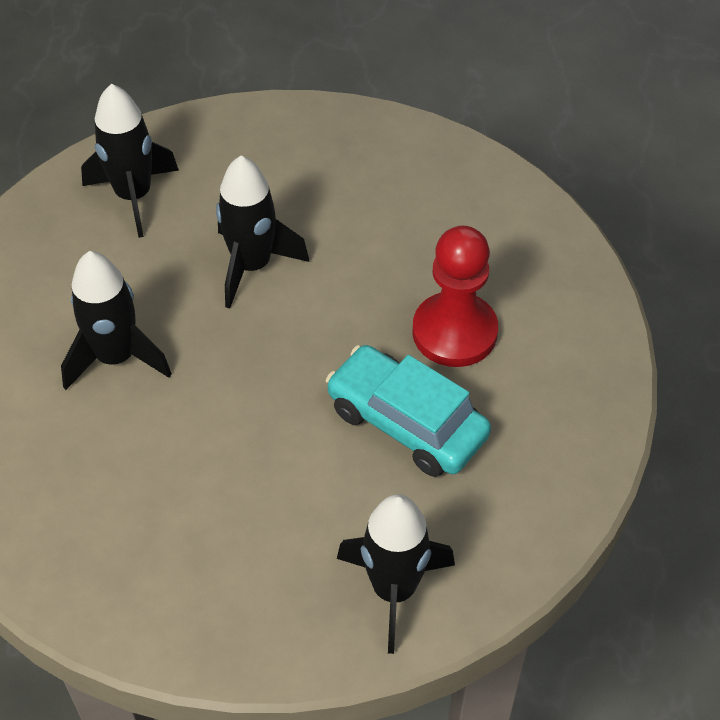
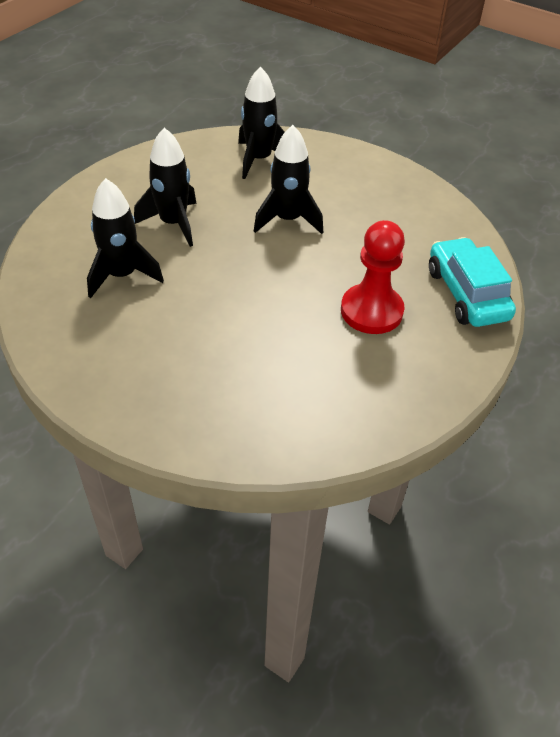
camera: 35 degrees right, 5 degrees down
turquoise car [326,345,491,477] -> turquoise car moved to [429,237,516,327]
black rocket [337,494,455,654] -> black rocket moved to [87,178,164,298]

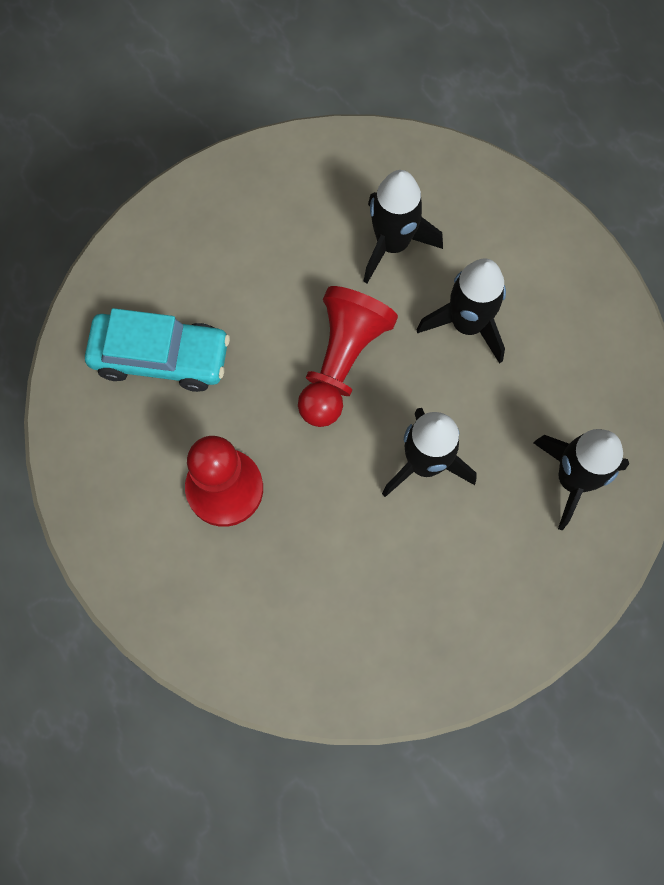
camera: 115 degrees right, 25 degrees up
turquoise car [429,237,516,327] -> turquoise car moved to [85,308,230,392]
none -> red pawn [298,286,398,427]

